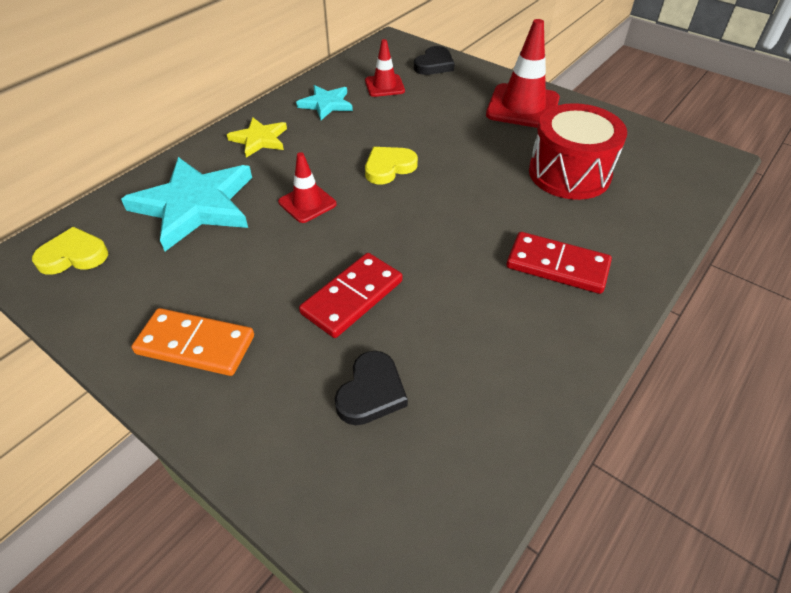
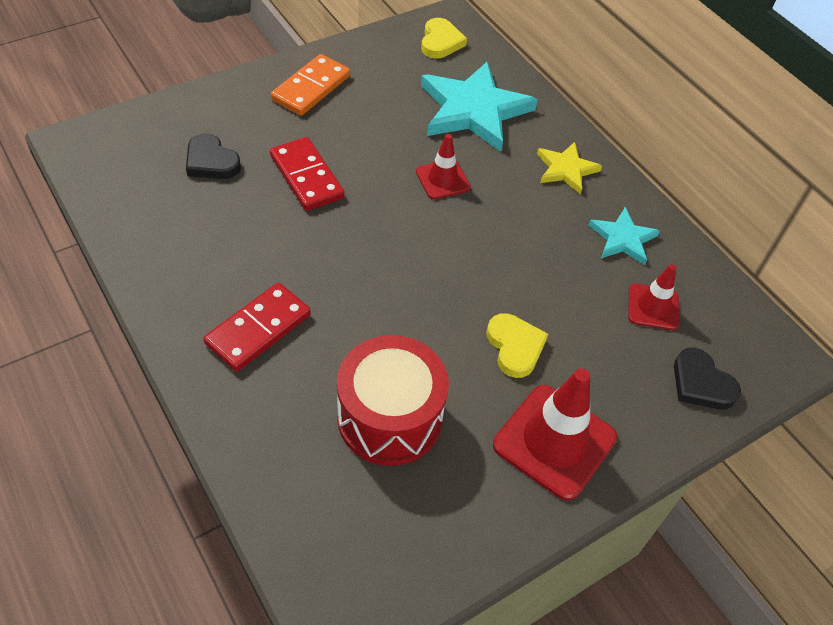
camera: 105 degrees right, 5 degrees up
yellow heart [365,147,418,184] -> yellow heart moved to [486,313,548,378]

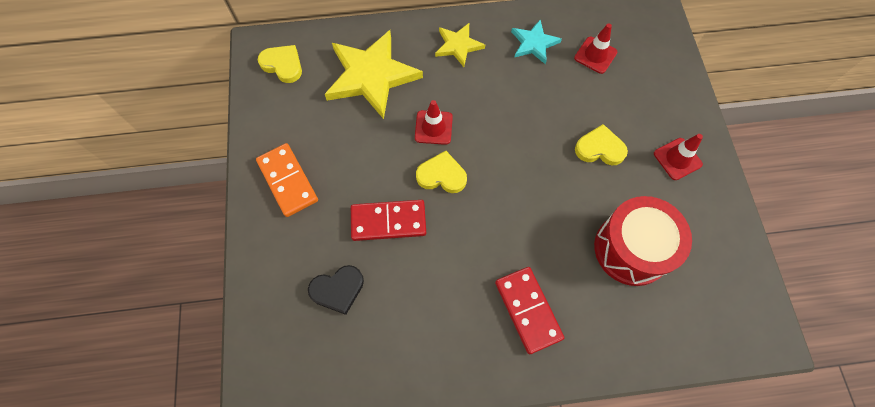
camera: 60 degrees left, 15 degrees up
turquoise star [421,61,538,152] -> yellow star [325,30,423,119]
red traffic cone [493,368,617,501] -> red traffic cone [654,134,703,180], size x0.57
black heart [674,348,741,409] -> none
none -> yellow heart [416,151,467,193]

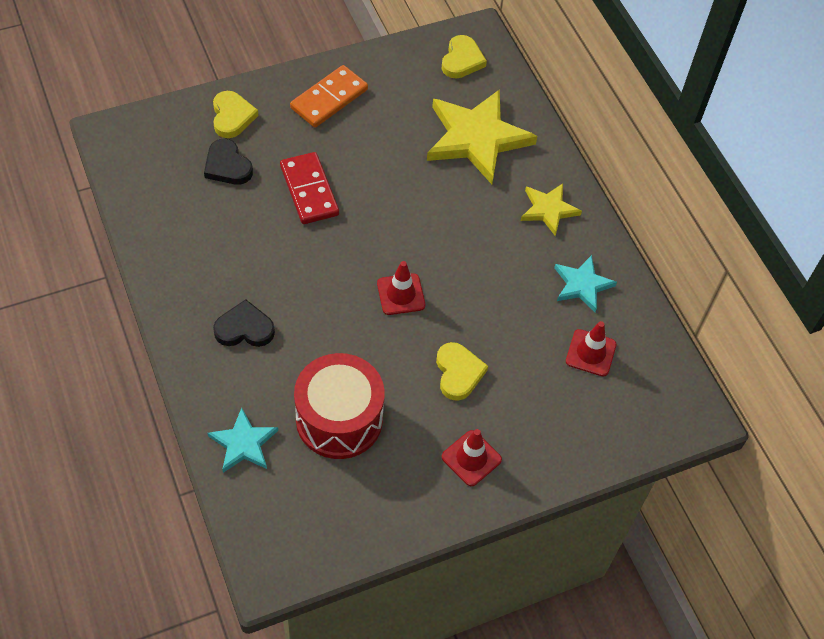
camera: 70 degrees right, 10 degrees down
red traffic cone [415,100,453,145] -> red traffic cone moved to [377,261,425,315]
yellow heart [416,151,467,193] -> yellow heart moved to [213,91,258,138]
red domino [495,267,564,354] -> black heart [213,299,275,347]
none -> turquoise star [208,408,278,473]

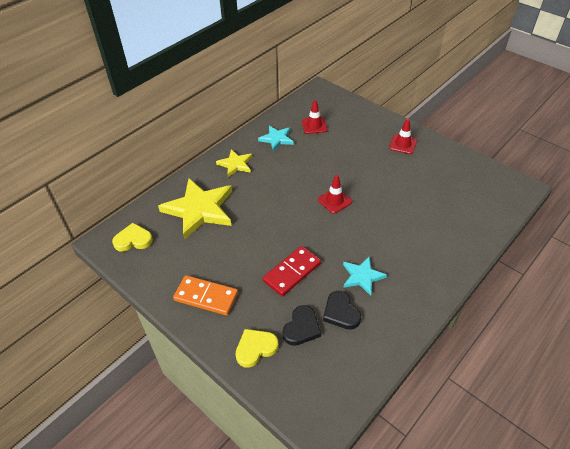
camera: 110 degrees left, 10 degrees down
turquoise star [208,408,278,473] -> turquoise star moved to [343,256,387,296]
black heart [213,299,275,347] -> black heart moved to [323,291,361,330]
red drum [294,353,385,459] -> none
yellow heart [436,342,488,401] -> none

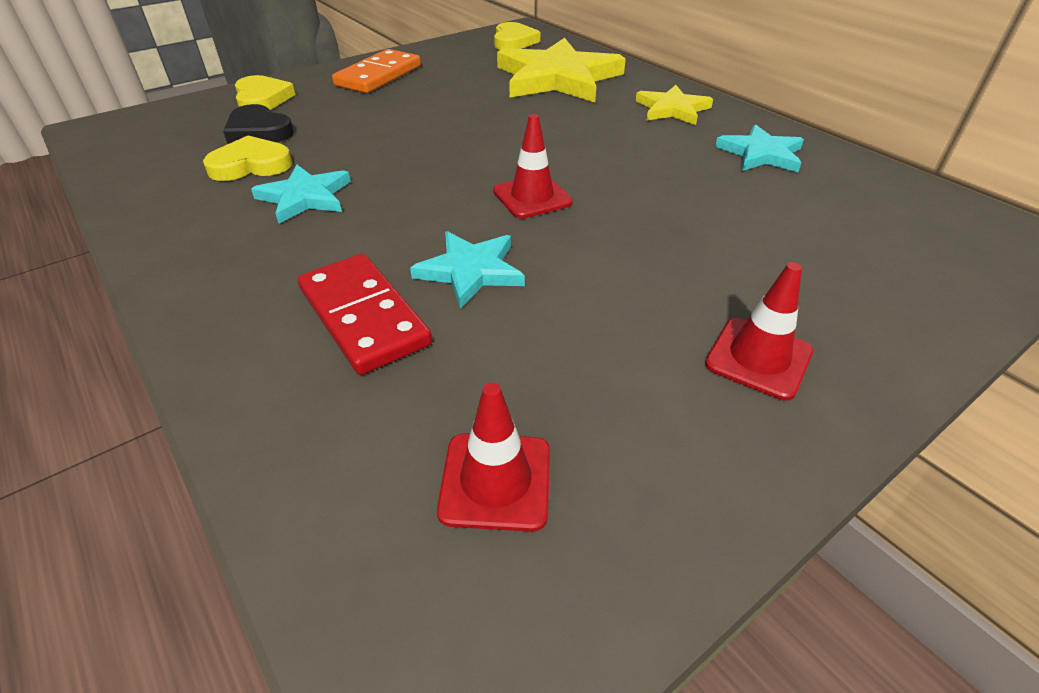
camera: 100 degrees right, 5 degrees down
red domino [263,246,321,296] -> red domino moved to [298,254,432,375]
red traffic cone [302,100,327,134] -> red traffic cone moved to [437,383,550,532]
black heart [323,291,361,330] -> yellow heart [203,136,293,181]
none -> turquoise star [410,231,525,309]

